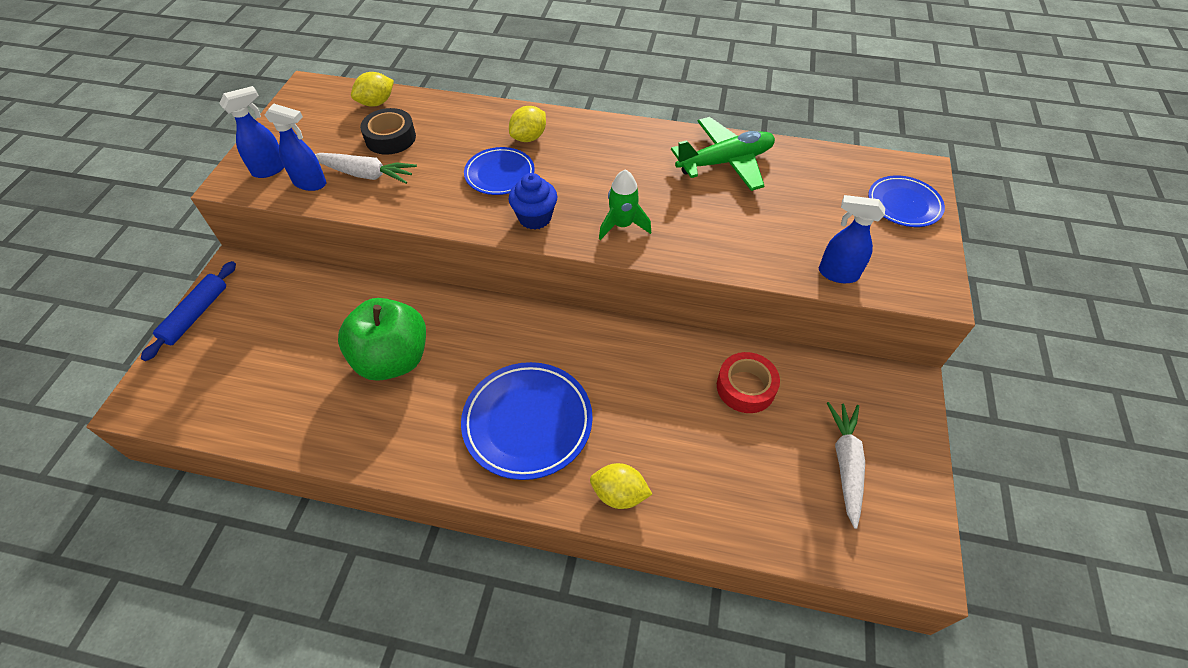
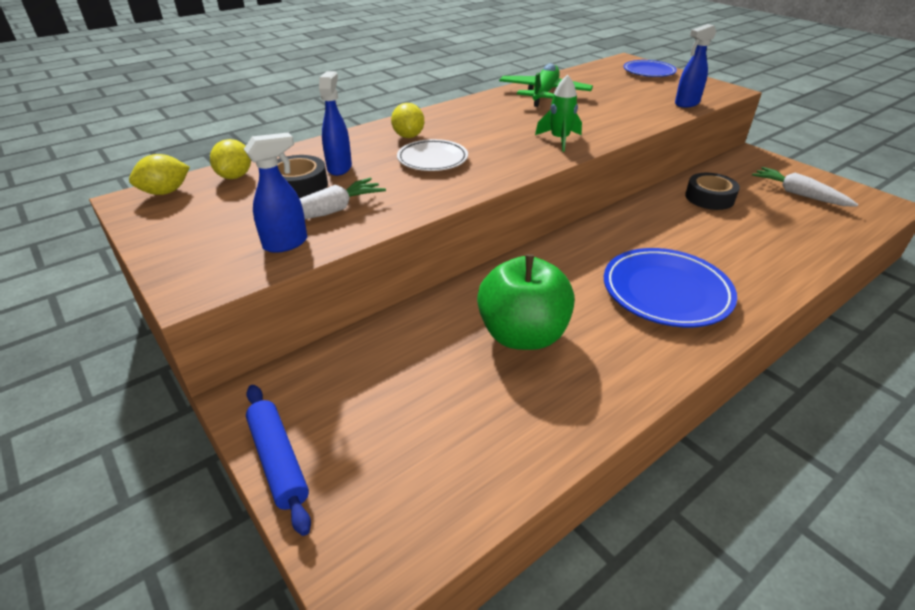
camera: 50 degrees left, 15 degrees down
blue spray bottle [219,86,284,178] -> blue spray bottle moved to [319,71,352,176]
blue plate [464,147,535,195] -> white plate [397,139,468,171]
blue cupcake [508,173,557,230] -> none
yellow lemon [590,463,652,509] -> yellow lemon moved to [129,154,190,195]
red tape [717,352,780,413] -> black tape [685,173,740,210]

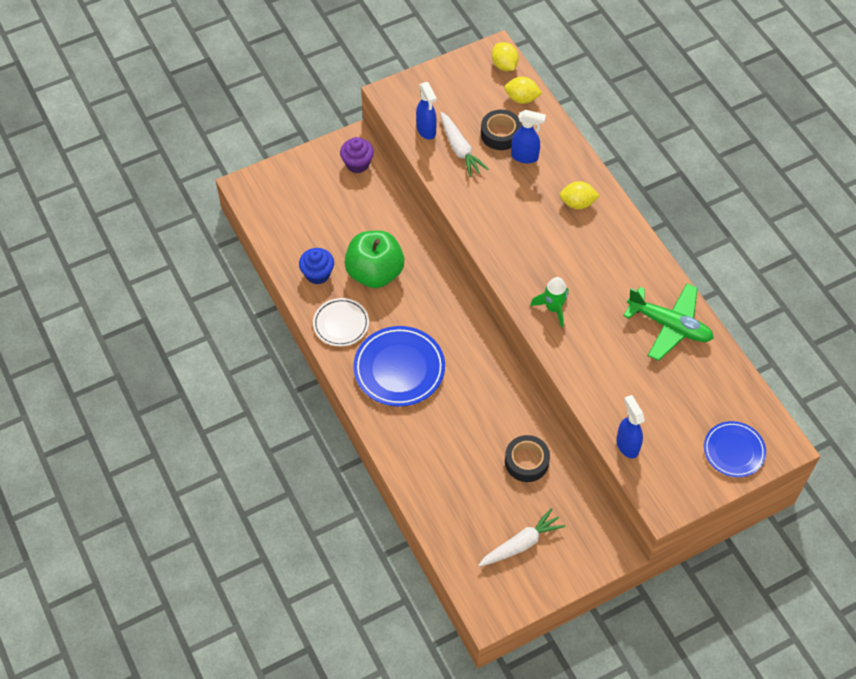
camera: 100 degrees right, 20 degrees up
blue rolling pin [246,385,311,536] -> none
white plate [397,139,468,171] -> white plate moved to [313,298,369,346]
none -> blue cupcake [299,248,334,284]
none -> purple cupcake [340,137,374,173]

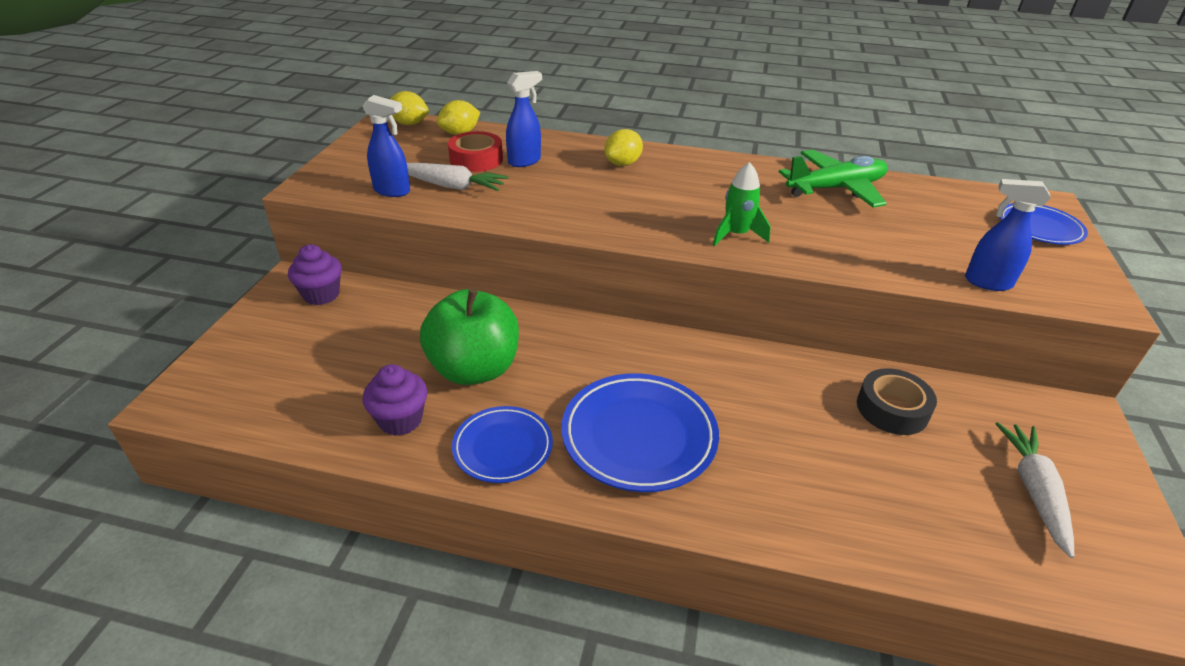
camera: 50 degrees left, 20 degrees down
blue cupcake [299,248,334,284] -> purple cupcake [362,364,427,436]
white plate [313,298,369,346] -> blue plate [452,406,553,483]
black tape [481,110,522,150] -> red tape [448,131,503,172]

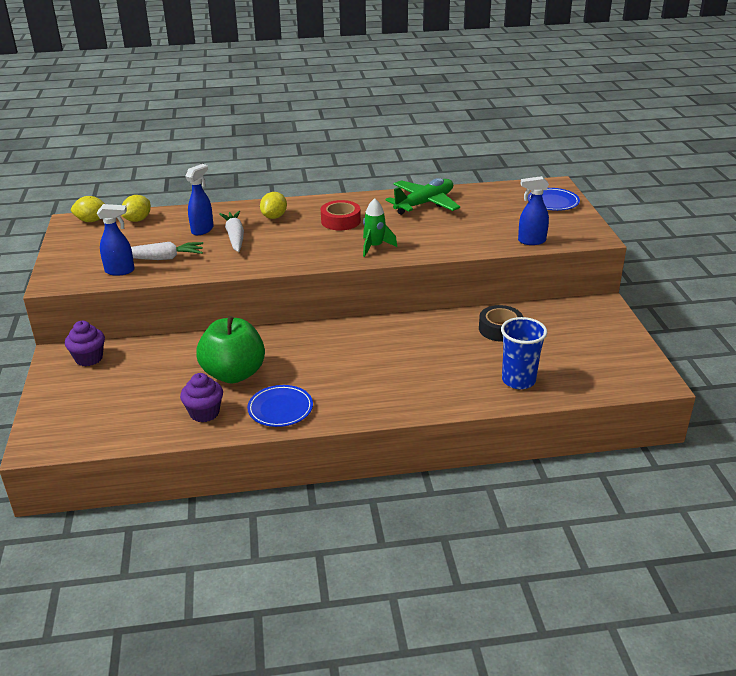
camera: 20 degrees left, 5 degrees down
red tape [448,131,503,172] -> red tape moved to [321,200,361,230]
blue plate [561,373,719,492] -> none
white carrot [995,422,1074,558] -> white carrot moved to [219,211,244,252]
none -> blue cup [501,317,547,389]

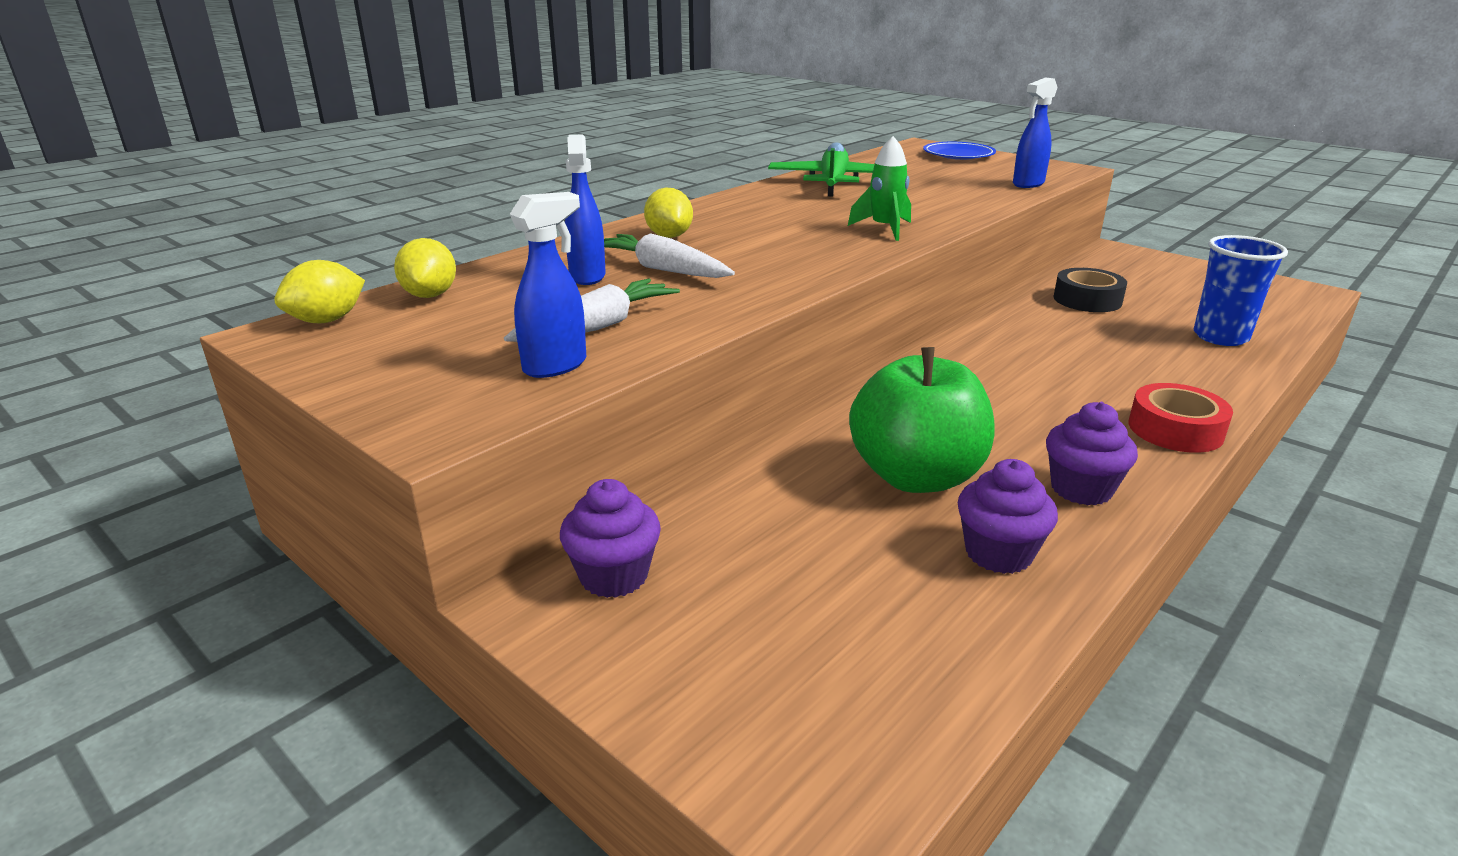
camera: 40 degrees left, 5 degrees down
blue plate [247,385,313,427] -> purple cupcake [1046,402,1138,506]
red tape [321,200,361,230] -> red tape moved to [1128,383,1233,453]

